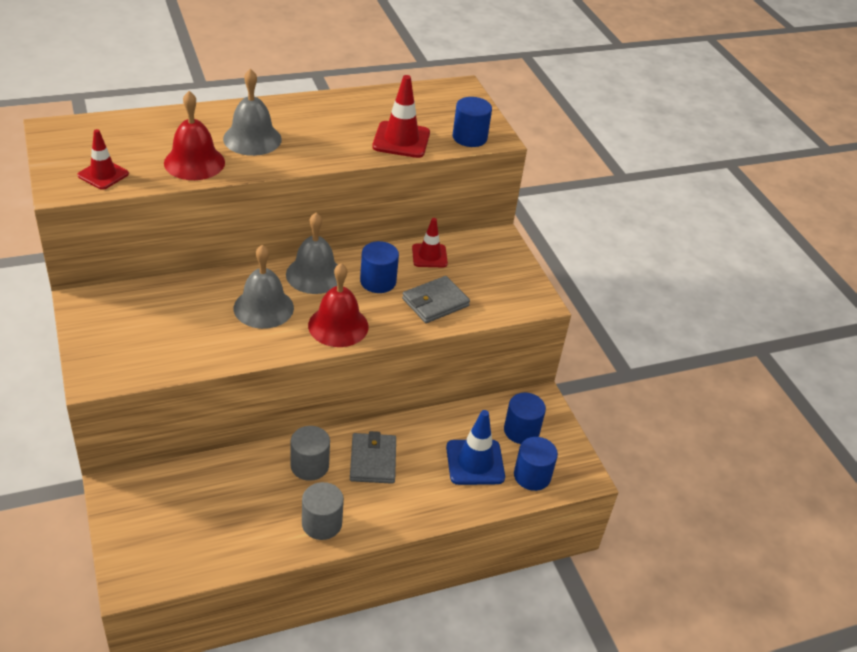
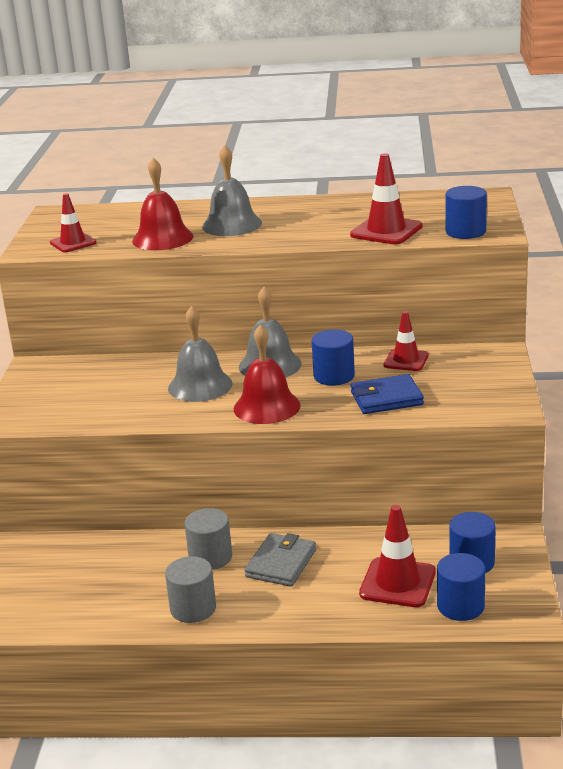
camera: 30 degrees right, 15 degrees down
grey wallet [402,276,470,323] -> blue wallet [351,374,424,414]
blue traffic cone [446,410,505,485] -> red traffic cone [359,505,436,607]

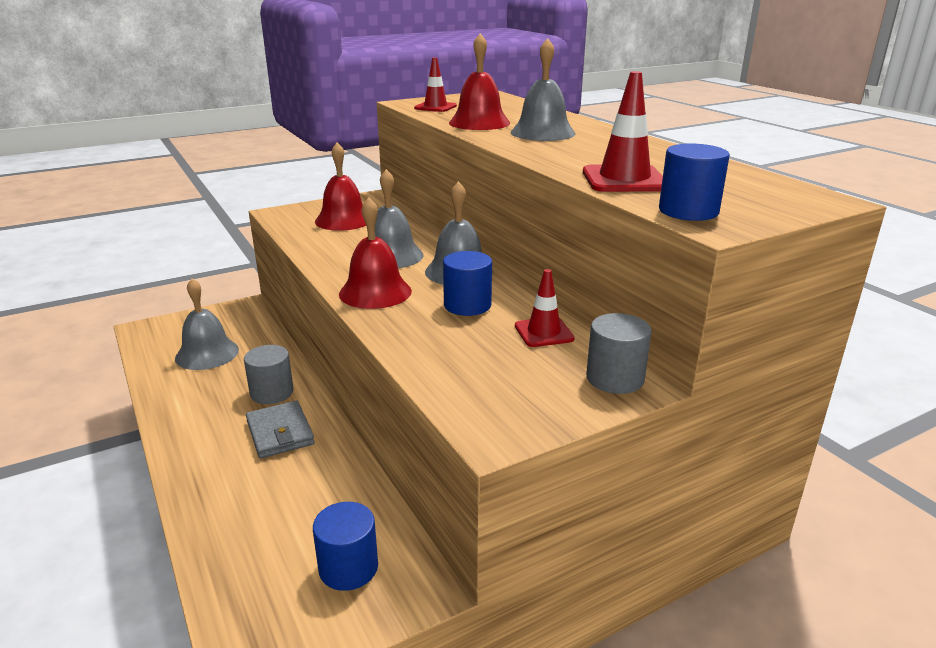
camera: 55 degrees right, 0 degrees up
grey cylinder [165,556,216,623] -> grey cylinder moved to [586,313,652,394]
grey wallet [244,533,316,587] -> grey wallet turned 75 degrees clockwise [246,401,315,459]
blue wallet [351,374,424,414] -> none
red traffic cone [359,505,436,607] -> none
blue cylinder [437,553,485,621] -> none
none -> grey bell [175,278,239,370]
none -> red bell [315,143,366,231]

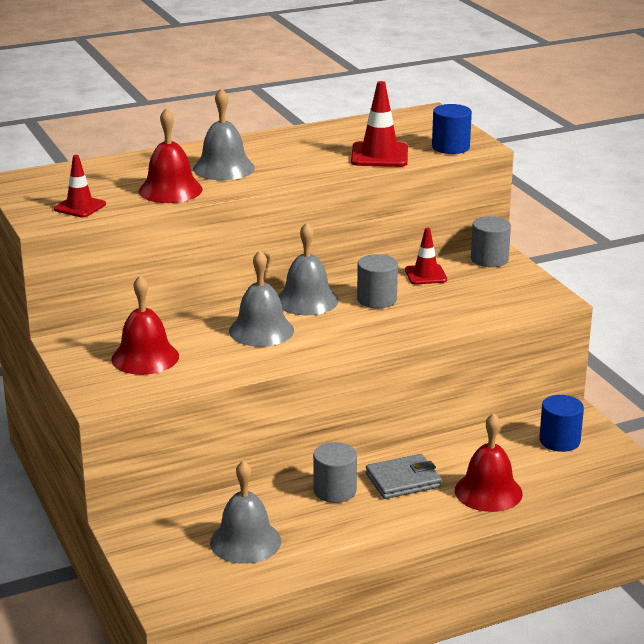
camera: 85 degrees left, 0 degrees up
red bell [339,197,412,309] -> red bell moved to [455,413,523,512]
blue cylinder [443,251,492,316] -> grey cylinder [357,254,398,308]

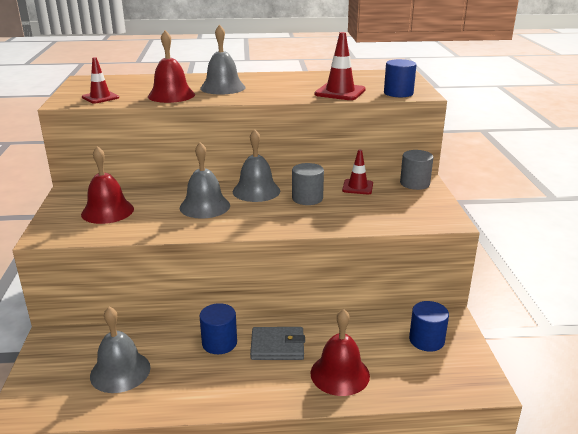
camera: 20 degrees right, 0 degrees up
grey cylinder [313,442,357,503] -> blue cylinder [199,303,237,354]

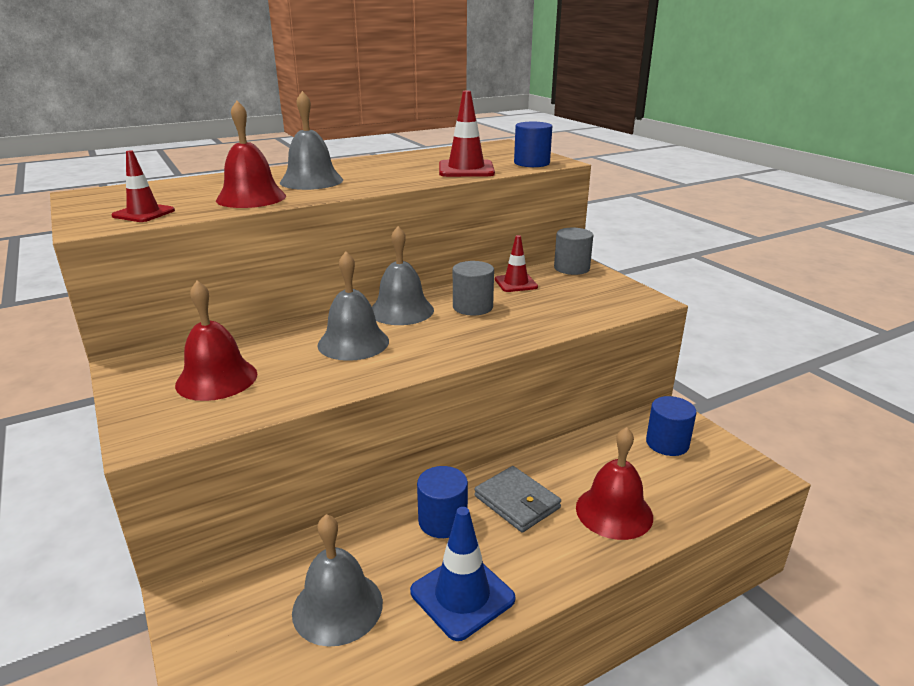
camera: 25 degrees left, 0 degrees up
grey wallet [250,327,305,360] -> grey wallet turned 75 degrees clockwise [474,466,561,533]
none -> blue traffic cone [410,507,515,641]

